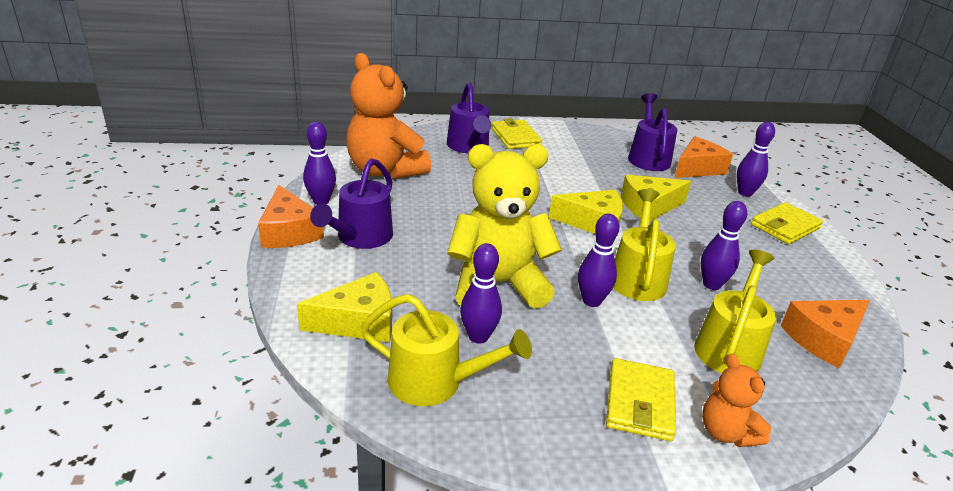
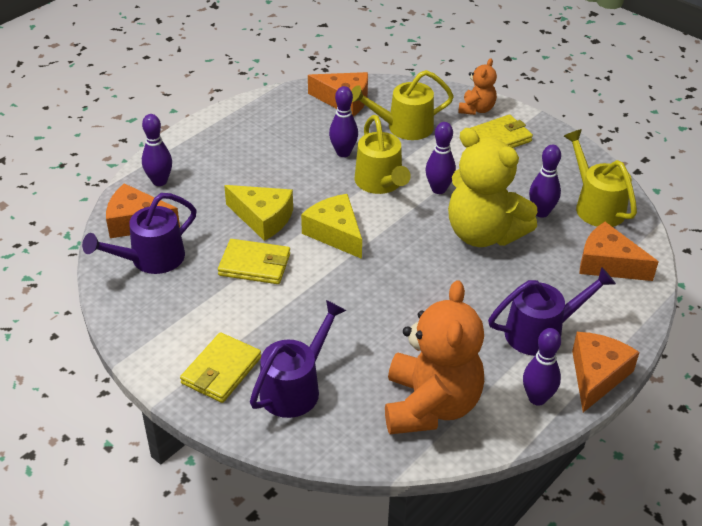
camera: 130 degrees left, 10 degrees up
yellow cheese [297,272,392,342] -> orange cheese [579,222,659,281]
yellow watering can [613,189,676,301] -> yellow watering can turned 75 degrees counterclockwise [355,115,411,194]
yellow wallet [751,202,823,244] -> yellow wallet moved to [218,239,290,284]

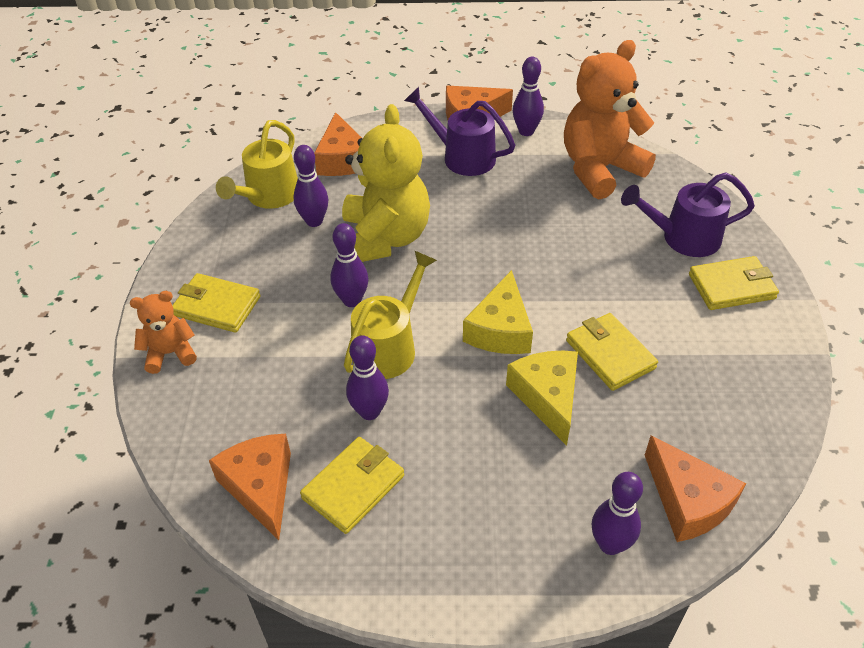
camera: 130 degrees left, 5 degrees up
purple watering can [82,193,197,274] -> none
yellow watering can [351,70,454,140] -> none
none -> yellow wallet [300,437,404,534]

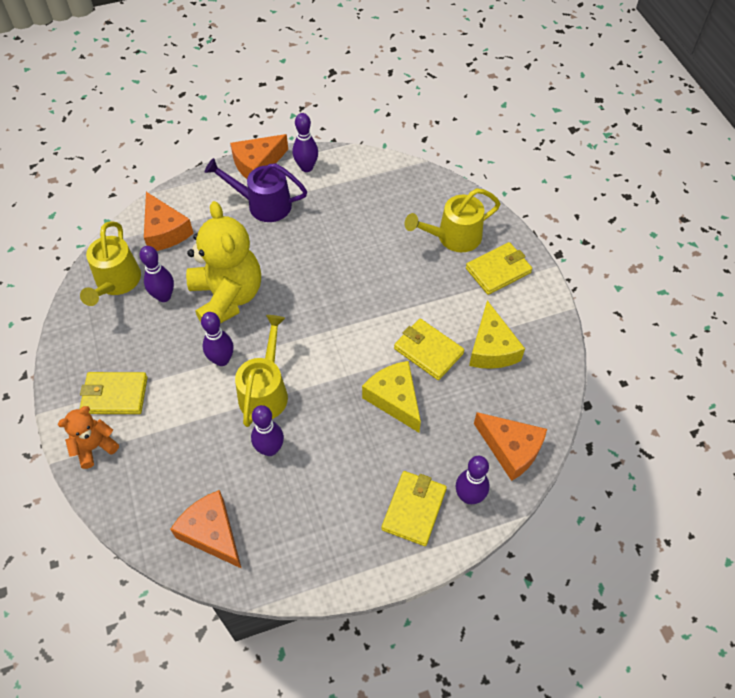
camera: 20 degrees left, 10 degrees up
yellow wallet [300,437,404,534] -> yellow wallet moved to [382,471,447,546]
yellow cheese [463,270,533,354] -> yellow cheese moved to [469,300,525,369]
orange teddy bear [564,40,656,199] -> none
purple watering can [621,173,755,257] -> yellow watering can [405,188,501,252]

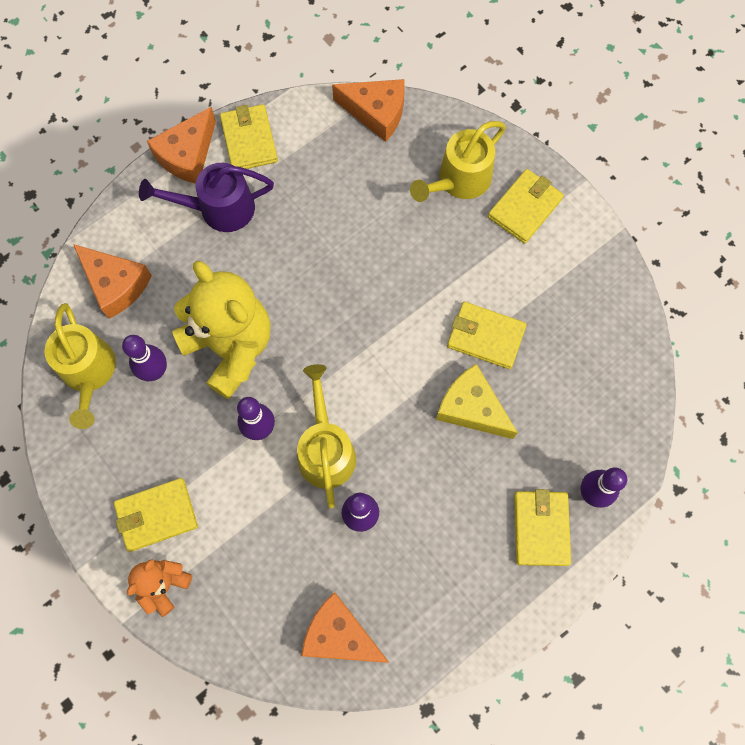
camera: 20 degrees left, 15 degrees up
purple bowling pin [293,113,318,172] -> yellow wallet [220,104,278,169]
yellow cheese [469,300,525,369] -> none
orange cheese [474,412,547,481] -> orange cheese moved to [332,79,405,142]

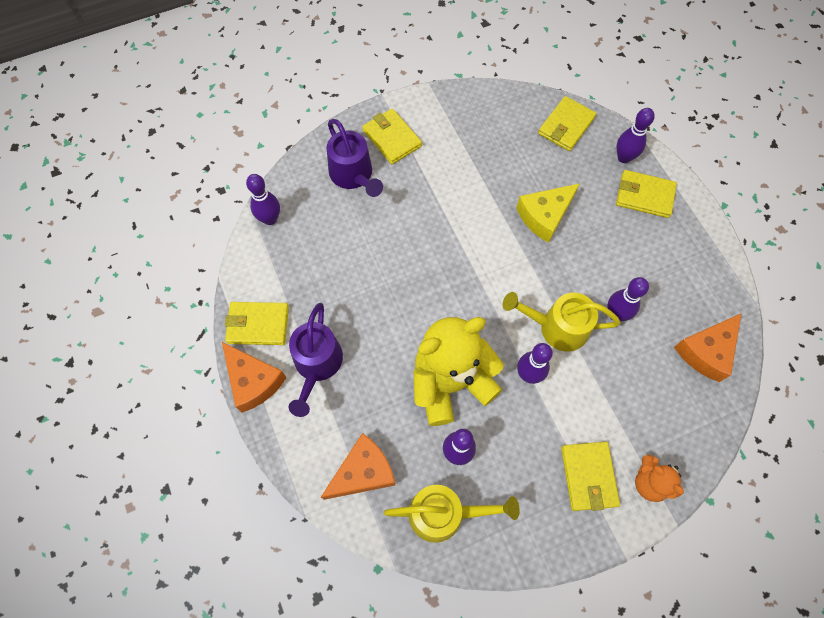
camera: 75 degrees left, 5 degrees down
orange cheese [332,79,405,142] -> purple bowling pin [246,174,280,225]
yellow watering can [410,121,506,202] -> purple watering can [327,119,383,197]
yellow wallet [447,302,527,369] -> yellow wallet moved to [538,96,596,151]

